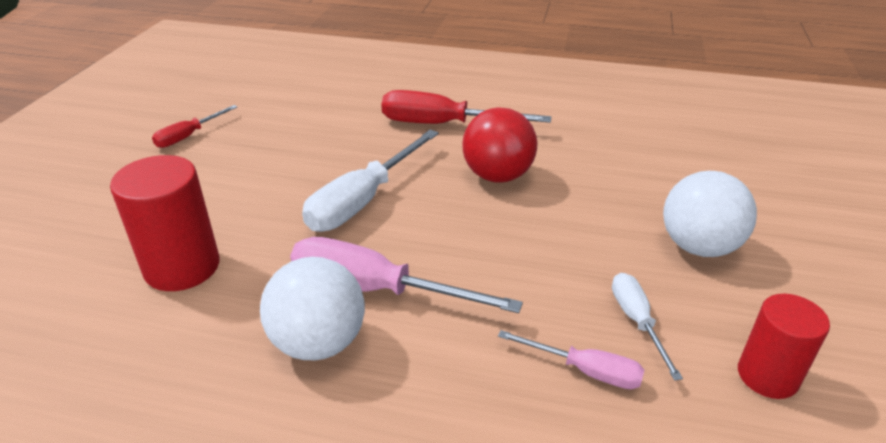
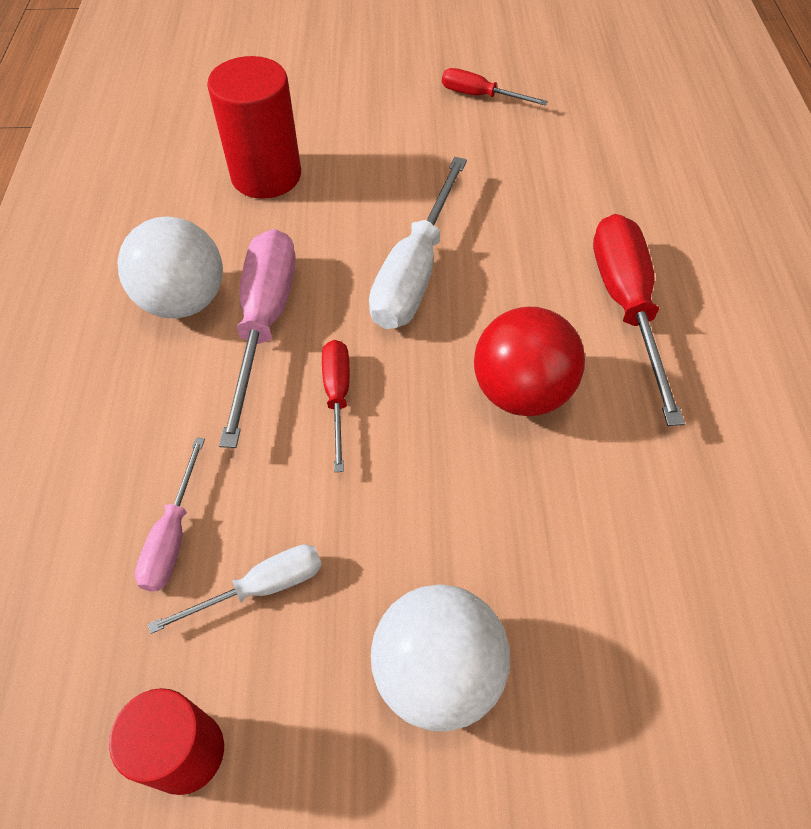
camera: 75 degrees right, 20 degrees up
white screwdriver [302,130,439,232] -> white screwdriver turned 90 degrees counterclockwise [369,157,467,329]
none -> red screwdriver [322,340,350,472]

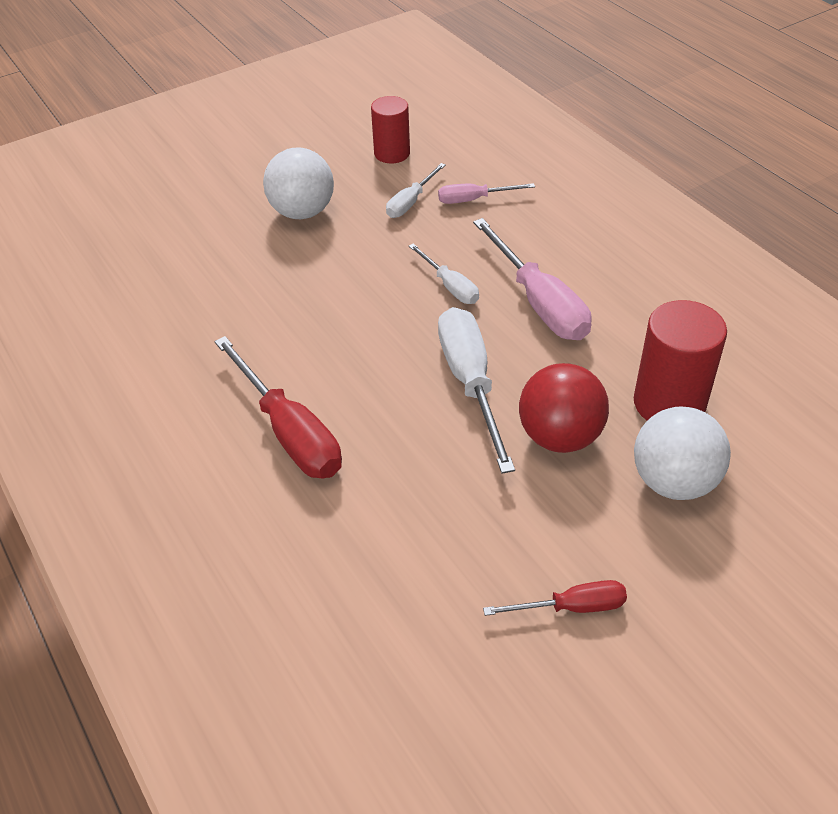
camera: 150 degrees right, 10 degrees down
white ball [117,216,223,319] -> white ball moved to [634,407,731,500]
pink screwdriver [135,437,205,592] -> pink screwdriver turned 75 degrees counterclockwise [438,183,535,204]
red screwdriver [322,340,350,472] -> white screwdriver [409,243,479,304]
red ball [474,307,585,416] -> red ball moved to [519,363,609,453]

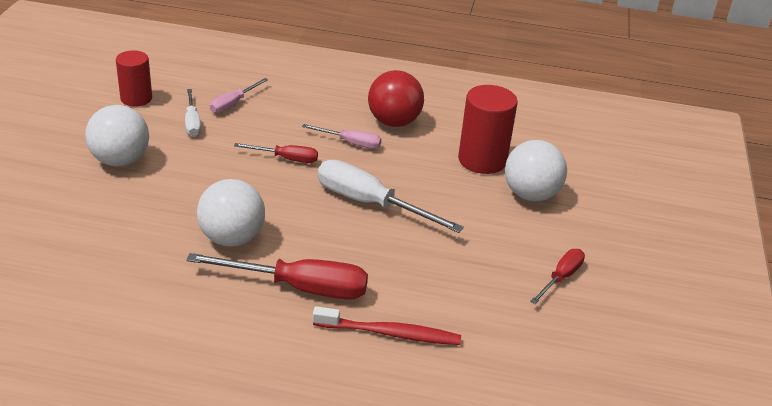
camera: 50 degrees left, 10 degrees down
white screwdriver [409,243,479,304] -> red screwdriver [234,143,318,163]
pink screwdriver [473,218,592,340] -> pink screwdriver [302,124,381,149], size x0.55
red ball [519,363,609,453] -> red ball moved to [368,70,424,127]
none -> white ball [197,179,265,247]
none -> red toothbrush [312,306,461,345]

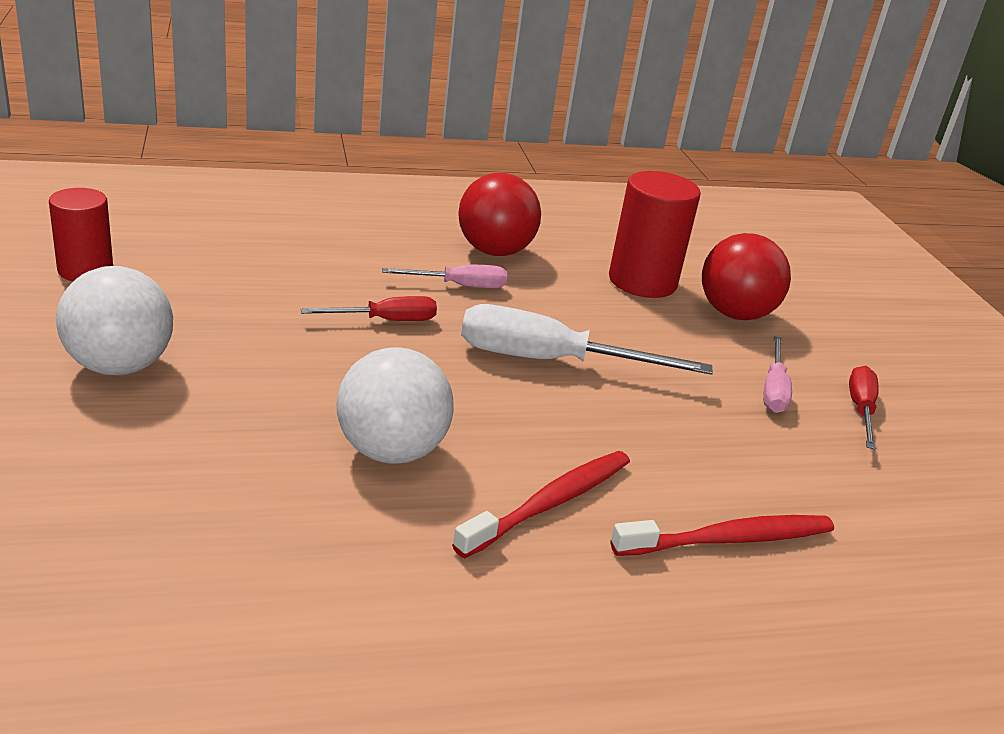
camera: 25 degrees left, 5 degrees down
white screwdriver [185,89,201,136] -> none
red screwdriver [186,253,368,300] -> red toothbrush [452,451,630,558]
pink screwdriver [210,78,268,114] -> pink screwdriver moved to [763,336,792,413]
white ball [505,140,567,202] -> red ball [702,233,791,320]

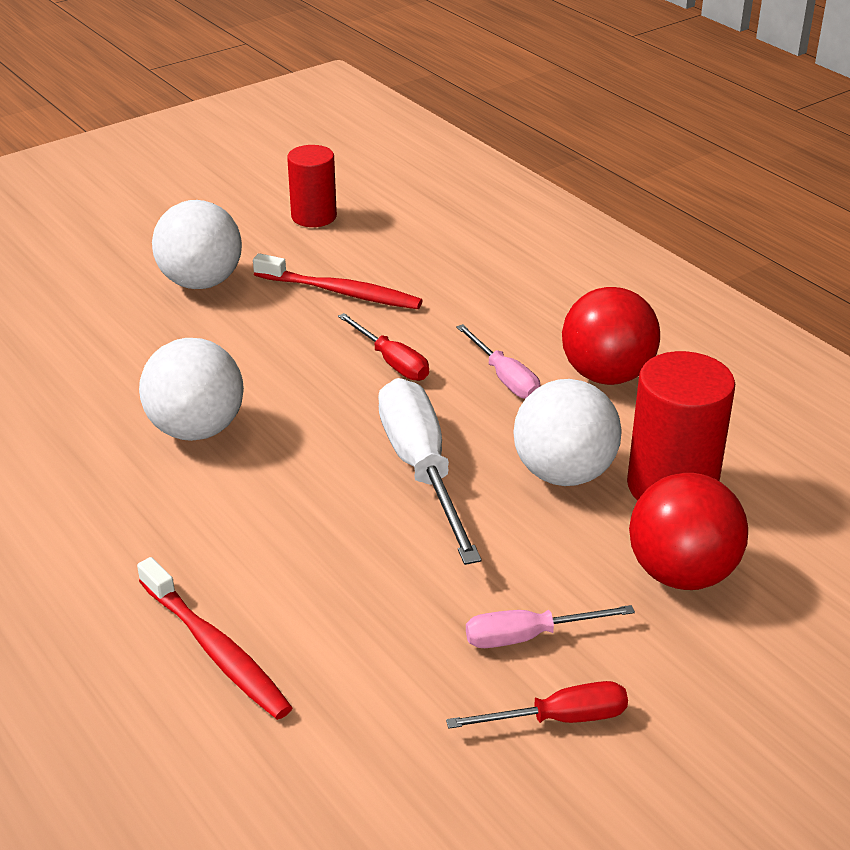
camera: 70 degrees right, 5 degrees up
red toothbrush [452,451,630,558] -> red toothbrush moved to [253,253,423,309]
none -> white ball [513,379,622,486]

